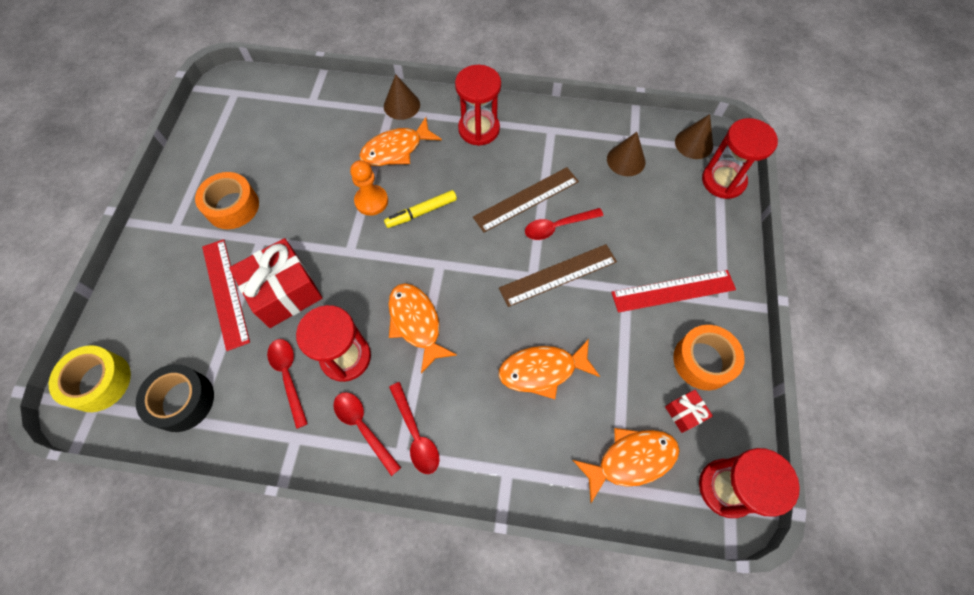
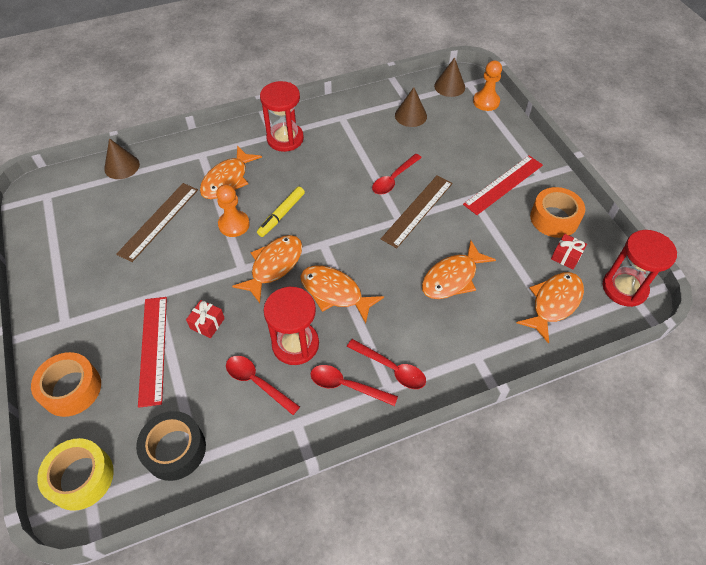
camera: 30 degrees left, 10 degrees down
orange tape [195,172,259,229] -> orange tape moved to [31,352,101,417]
red ruler [202,239,250,351] -> red ruler turned 45 degrees clockwise [138,297,167,408]
red gift [229,238,322,328] -> red gift [186,300,225,338], size x0.46
brown cone [384,74,420,120] -> brown cone moved to [104,138,140,179]
brown ruler [473,167,579,232] -> brown ruler moved to [116,183,198,262]
red hourglass [702,118,778,199] -> orange pawn [473,60,502,111]
none -> orange fish [232,235,302,303]

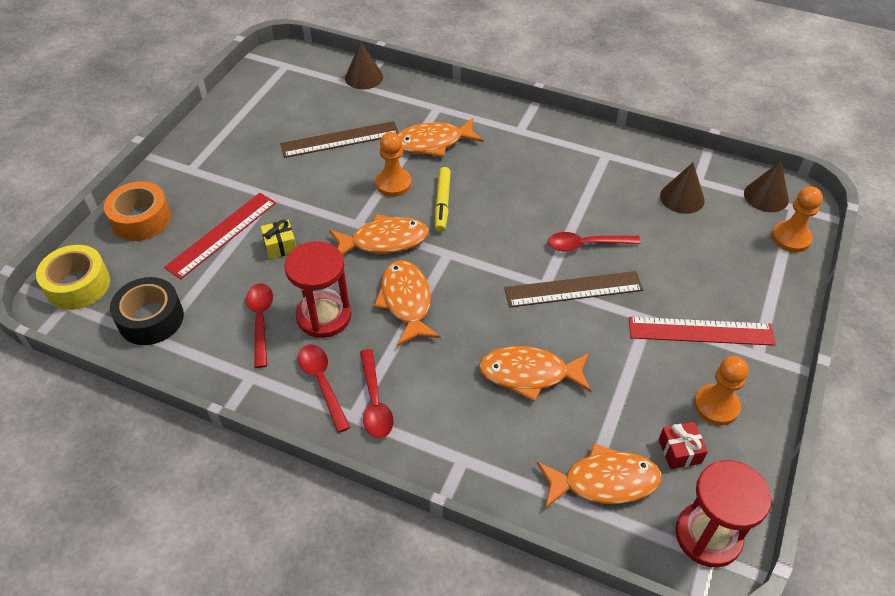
camera: 45 degrees right, 5 degrees down
red gift [186,300,225,338] -> yellow gift [260,220,296,259]
yellow marker [257,187,305,237] -> yellow marker turned 75 degrees counterclockwise [435,167,451,232]
red hourglass [260,81,304,152] -> none
orange tape [530,187,585,238] -> orange pawn [694,356,749,425]

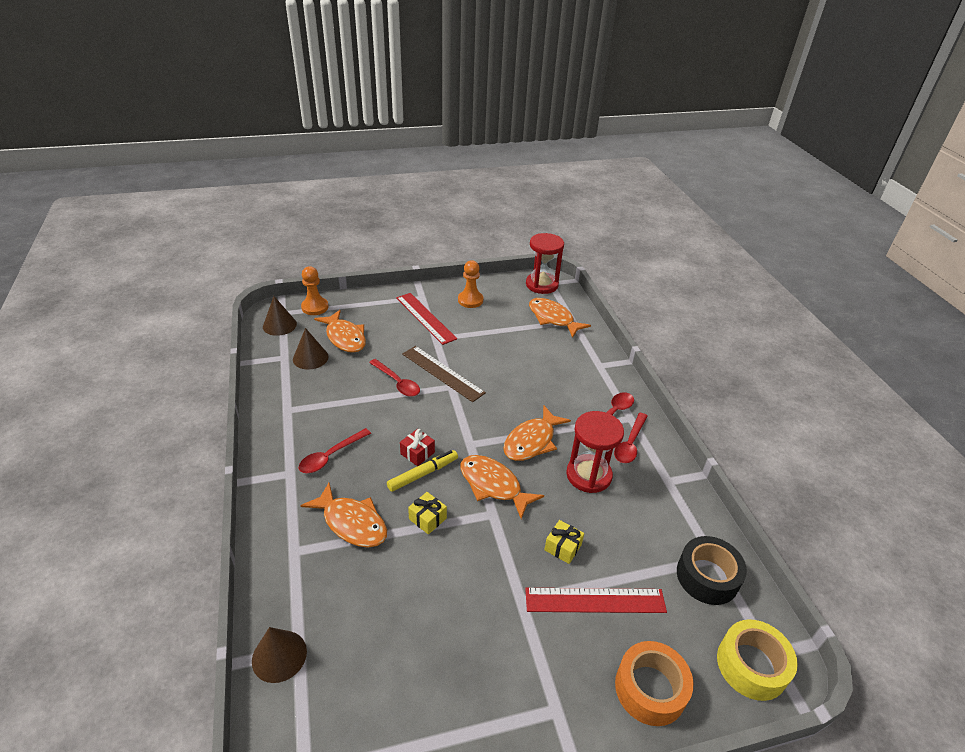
camera: 130 degrees left, 10 degrees down
red spoon [246,283,273,368] -> red spoon moved to [299,428,371,473]
brown ruler [280,121,399,158] -> none
orange pawn [375,132,411,197] -> yellow gift [408,492,447,535]
orange fish [479,346,591,402] -> orange fish moved to [314,310,366,353]
red gift [658,422,708,469] -> red gift moved to [400,429,435,466]

